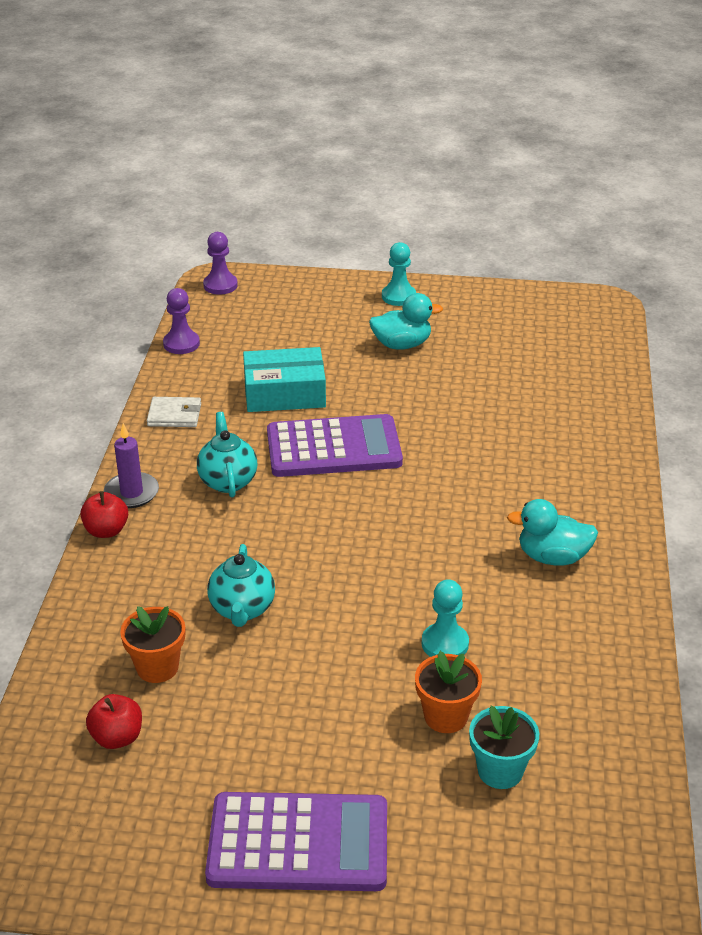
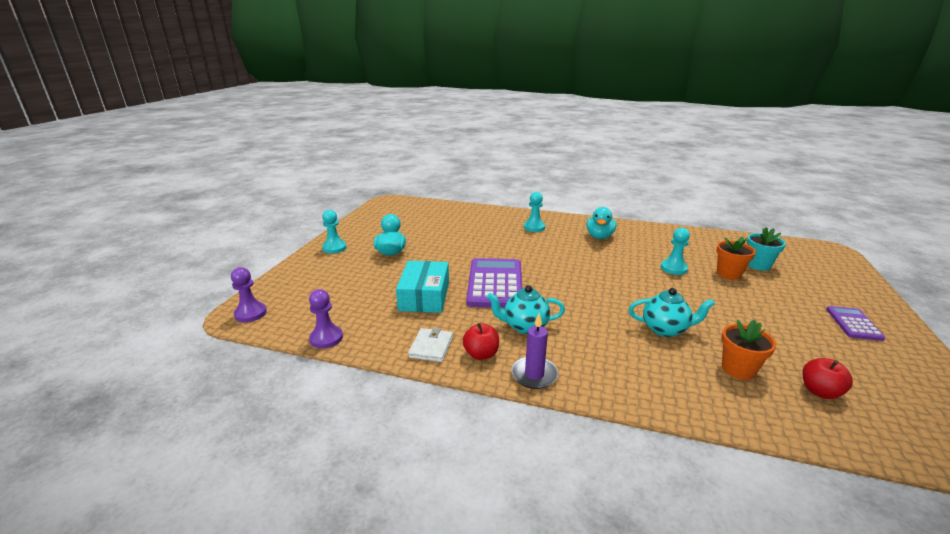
camera: 80 degrees left, 10 degrees down
red apple [81,491,128,538] -> red apple moved to [463,323,499,360]
purple calculator [205,792,387,891] -> purple calculator [826,306,885,341], size x0.52
none -> turquoise pawn [524,192,545,232]

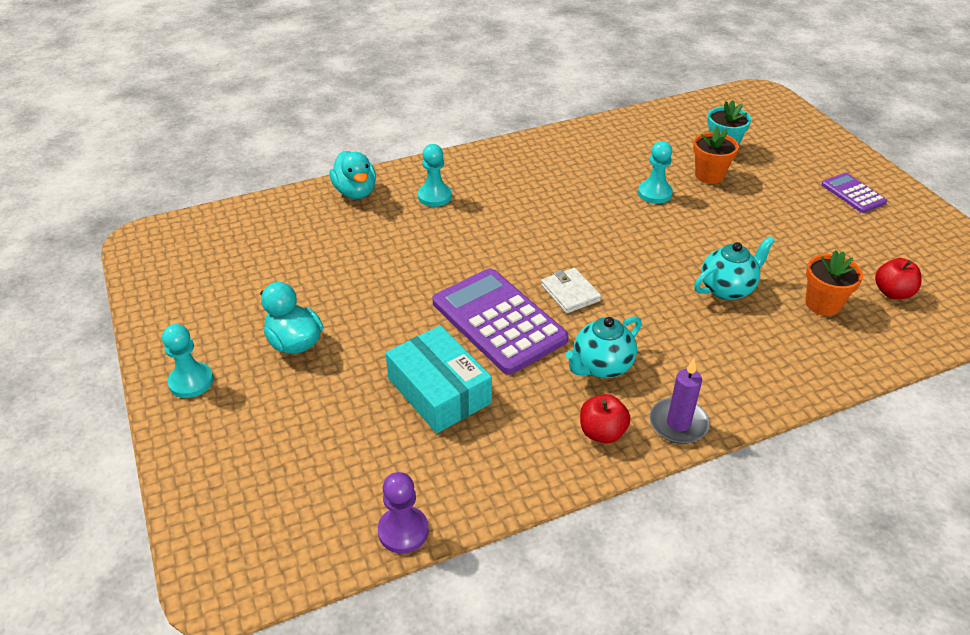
camera: 40 degrees left, 15 degrees up
purple pawn [231,267,267,322] -> none
white wallet [408,328,453,362] -> white wallet moved to [541,268,601,313]
turquoise duck [586,207,616,239] -> turquoise duck moved to [329,151,376,199]

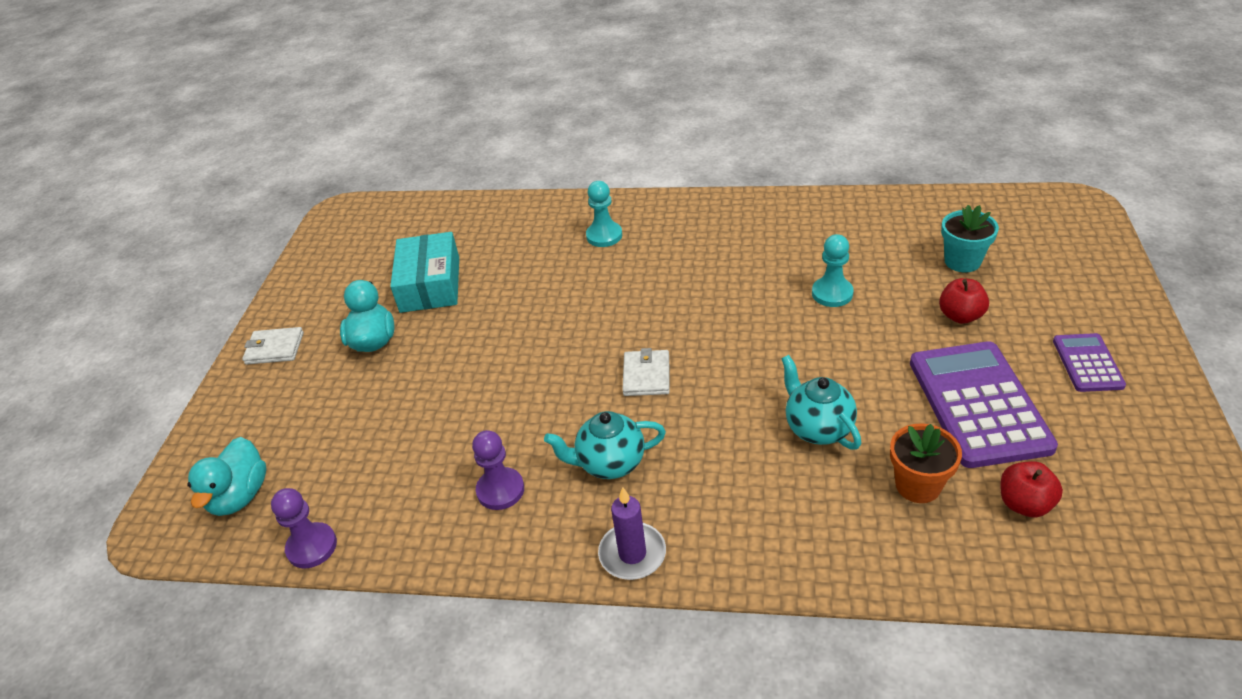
camera: 35 degrees right, 0 degrees up
turquoise pawn [162,324,213,398] -> white wallet [242,327,304,365]
turquoise duck [329,151,376,199] -> turquoise duck moved to [187,437,267,516]
turquoise box [386,325,492,433] -> turquoise box moved to [390,232,459,313]
purple calculator [433,268,568,375] -> purple calculator moved to [910,341,1058,468]
red apple [580,394,630,443] -> red apple moved to [939,278,989,324]
orange flower pot [693,126,739,184] -> none
turquoise teapot [694,236,775,300] -> turquoise teapot turned 120 degrees counterclockwise [781,355,861,450]
none -> purple pawn [472,430,524,510]

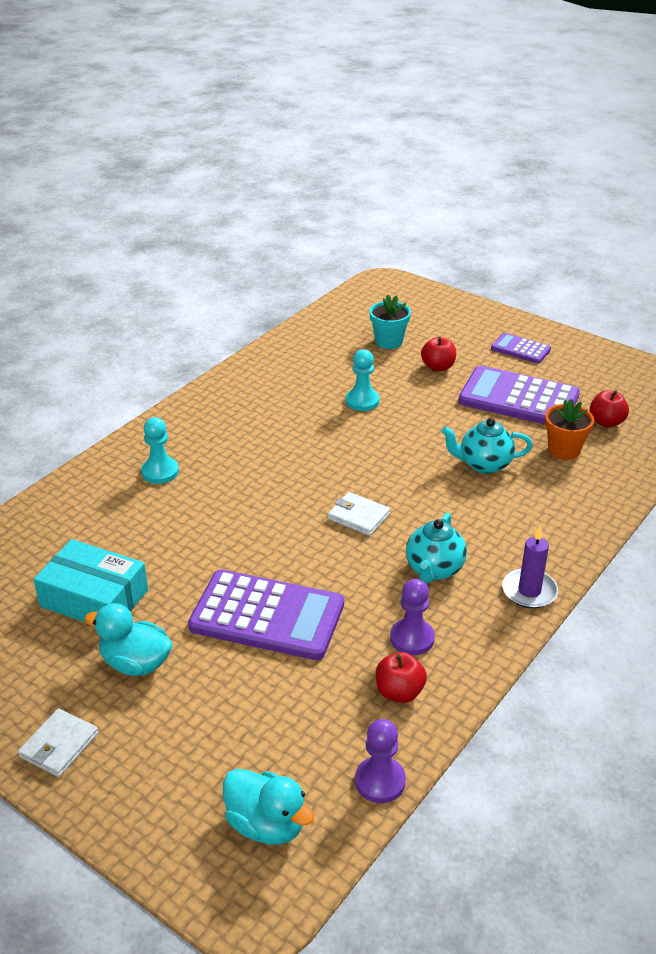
camera: 65 degrees left, 5 degrees down
none -> purple calculator [188,569,344,660]
none -> red apple [376,652,427,703]

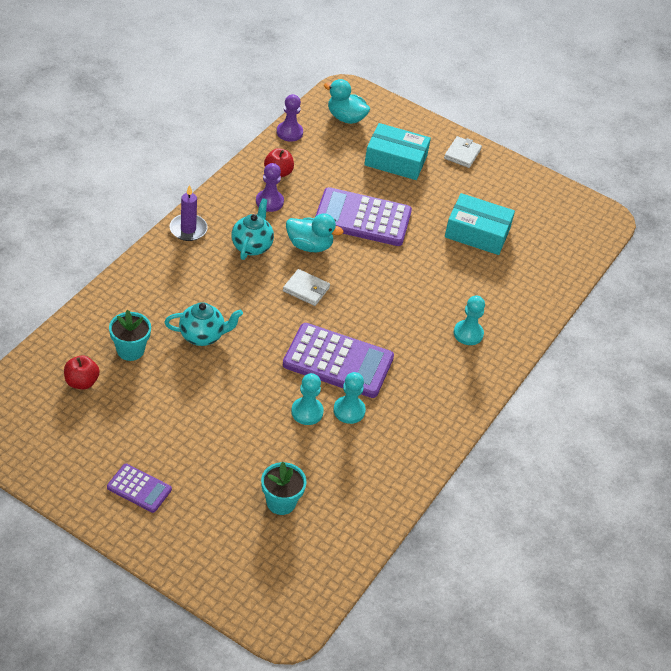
camera: 170 degrees right, 10 degrees up
turquoise duck [84,603,173,676] -> turquoise duck moved to [286,213,344,252]
red apple [421,337,456,371] -> none
purple calculator [458,366,580,425] -> purple calculator moved to [283,323,394,398]
orange flower pot [545,399,594,460] -> turquoise flower pot [109,310,151,361]
none -> turquoise pawn [334,372,366,424]
none -> turquoise box [364,123,431,180]

